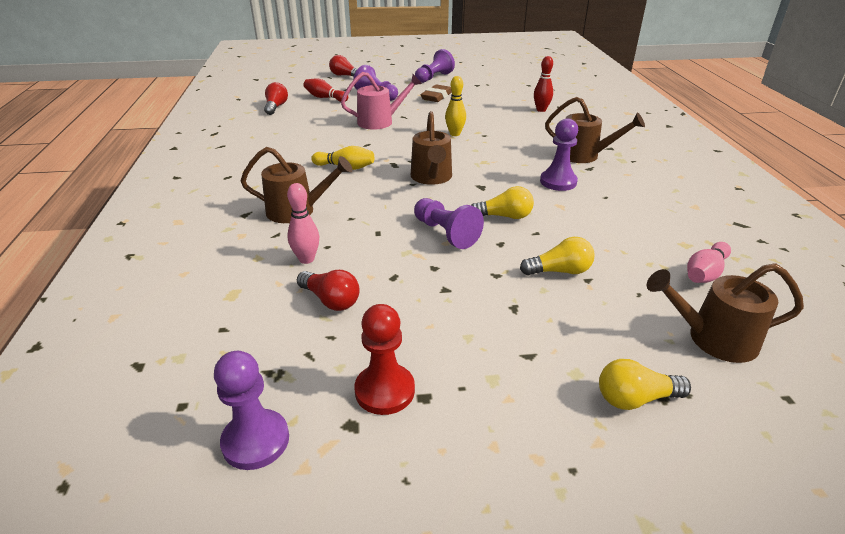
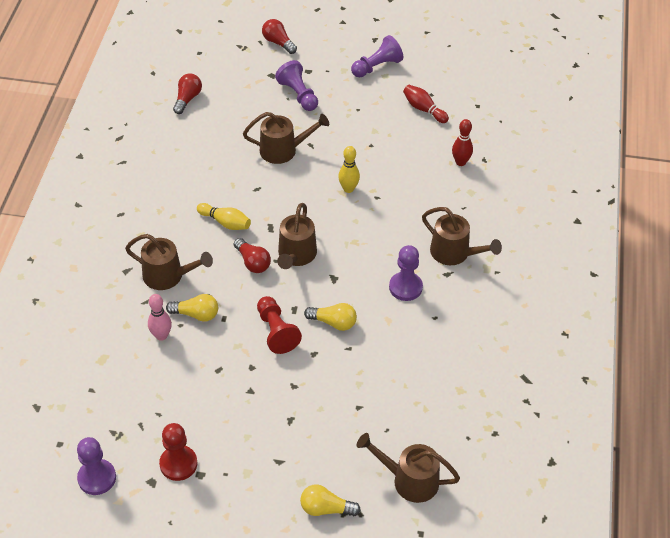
camera: 15 degrees right, 15 degrees up
red light bulb [297,270,360,311] -> red light bulb moved to [234,238,271,273]
red bowling pin [304,78,348,102] -> red bowling pin moved to [403,85,449,123]
pink watering can [341,72,422,129] -> brown watering can [243,112,329,164]
purple pawn [414,198,484,249] -> red pawn [257,296,302,354]
brown eraser [420,84,452,102] -> none
yellow light bulb [520,237,595,275] -> yellow light bulb moved to [166,294,218,322]
pink bowling pin [687,242,731,283] -> none

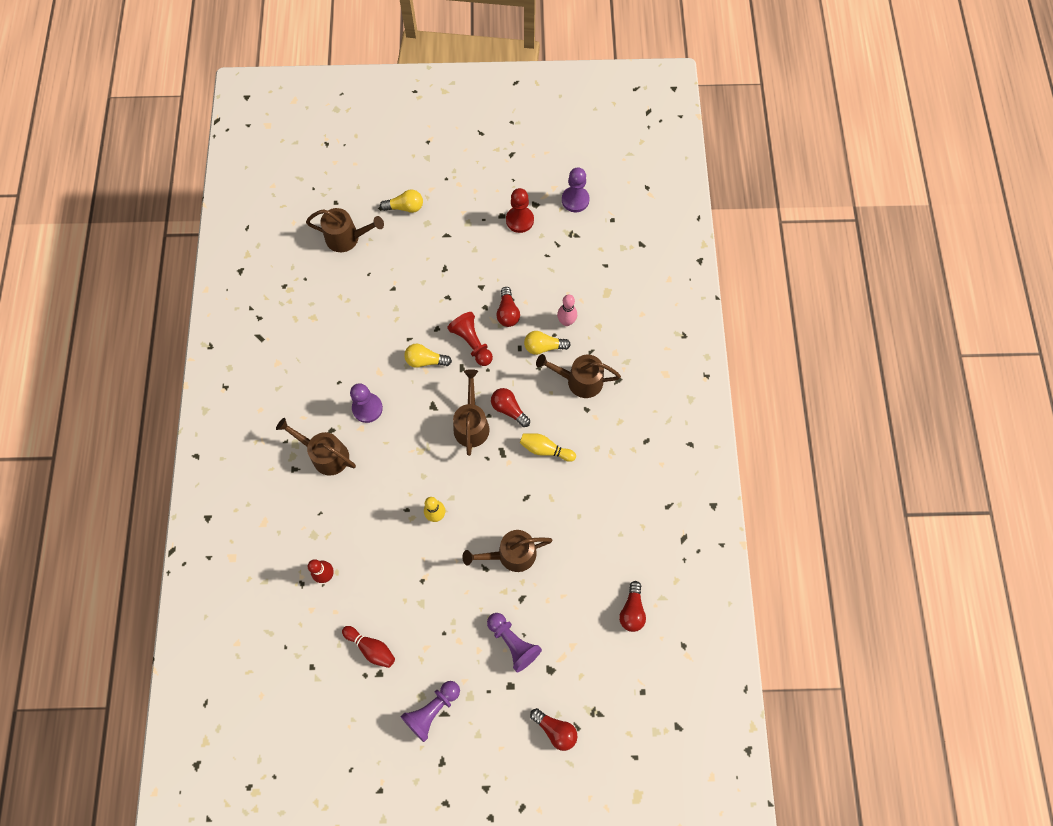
camera: 170 degrees right, 20 degrees up
none -> red light bulb [496,287,520,327]

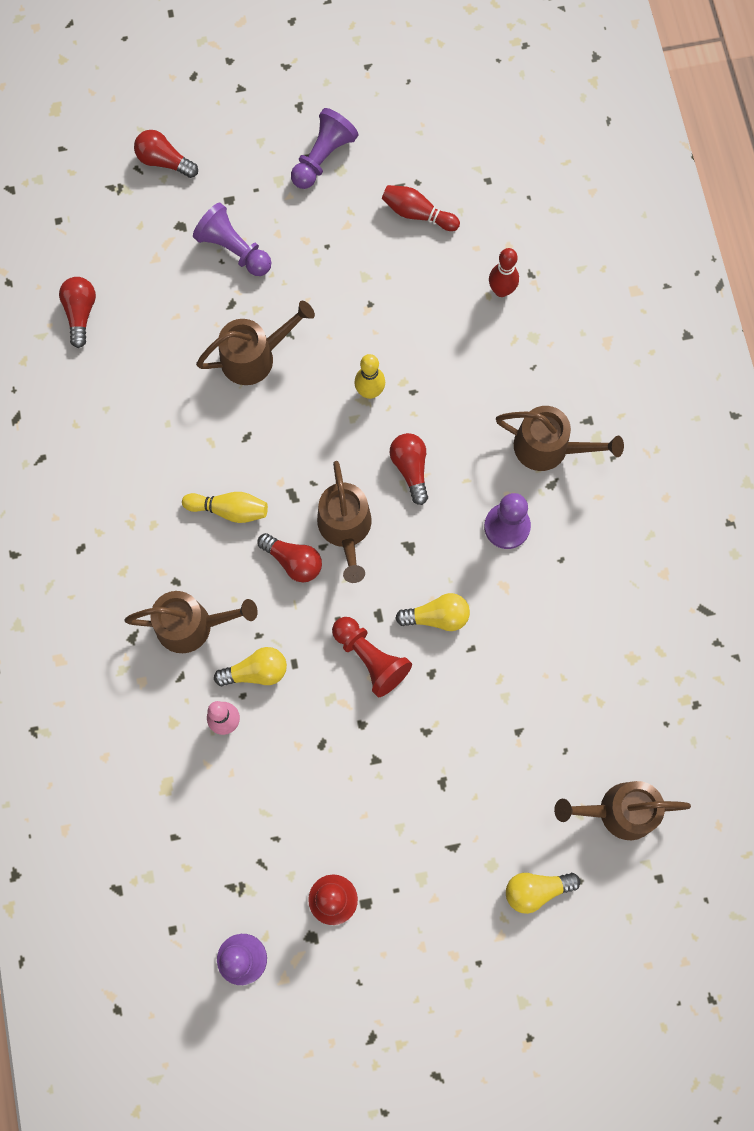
camera: 170 degrees right, 5 degrees up
red light bulb [496,287,520,327] -> red light bulb moved to [390,433,428,505]

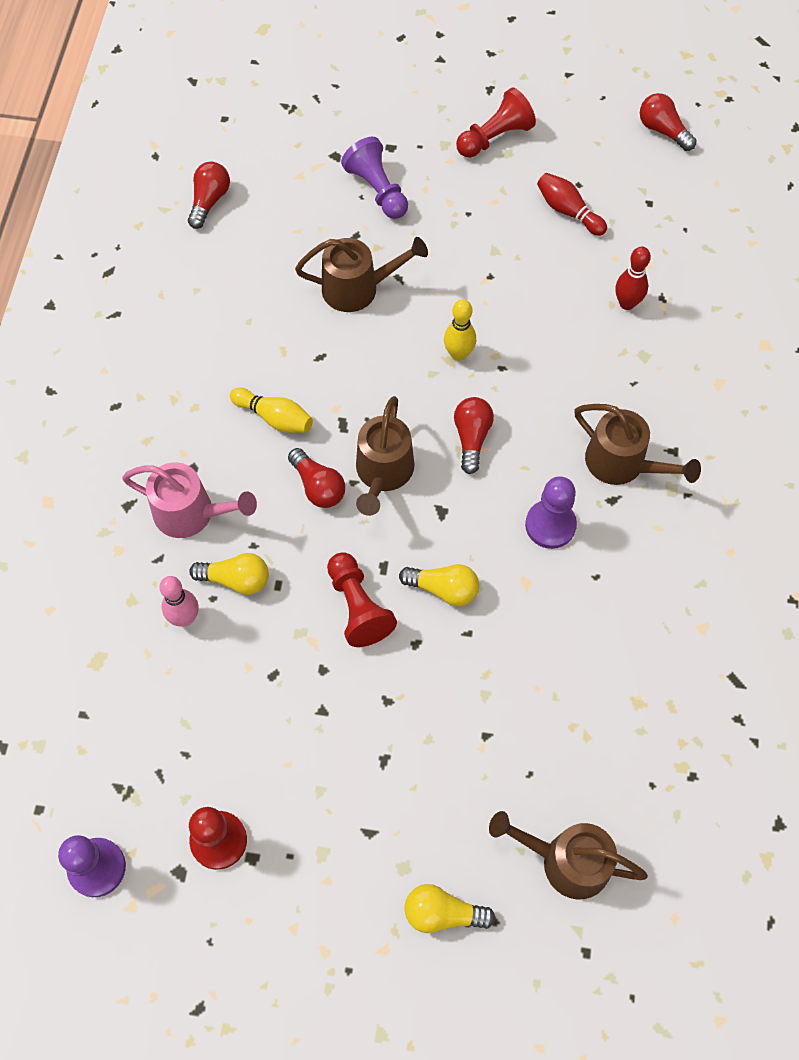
camera: 20 degrees right, 10 degrees down
brown watering can [125,591,258,653] -> pink watering can [122,462,257,538]
red light bulb [134,130,198,178] -> red light bulb moved to [640,93,696,151]
purple pawn [291,108,359,189] -> red pawn [456,88,536,158]

